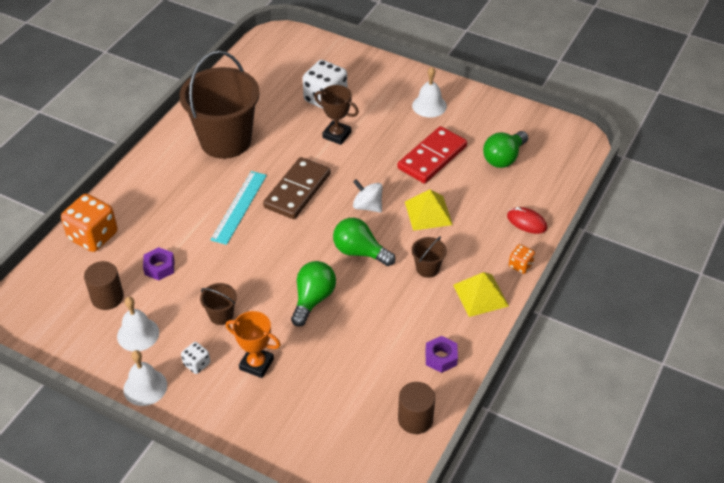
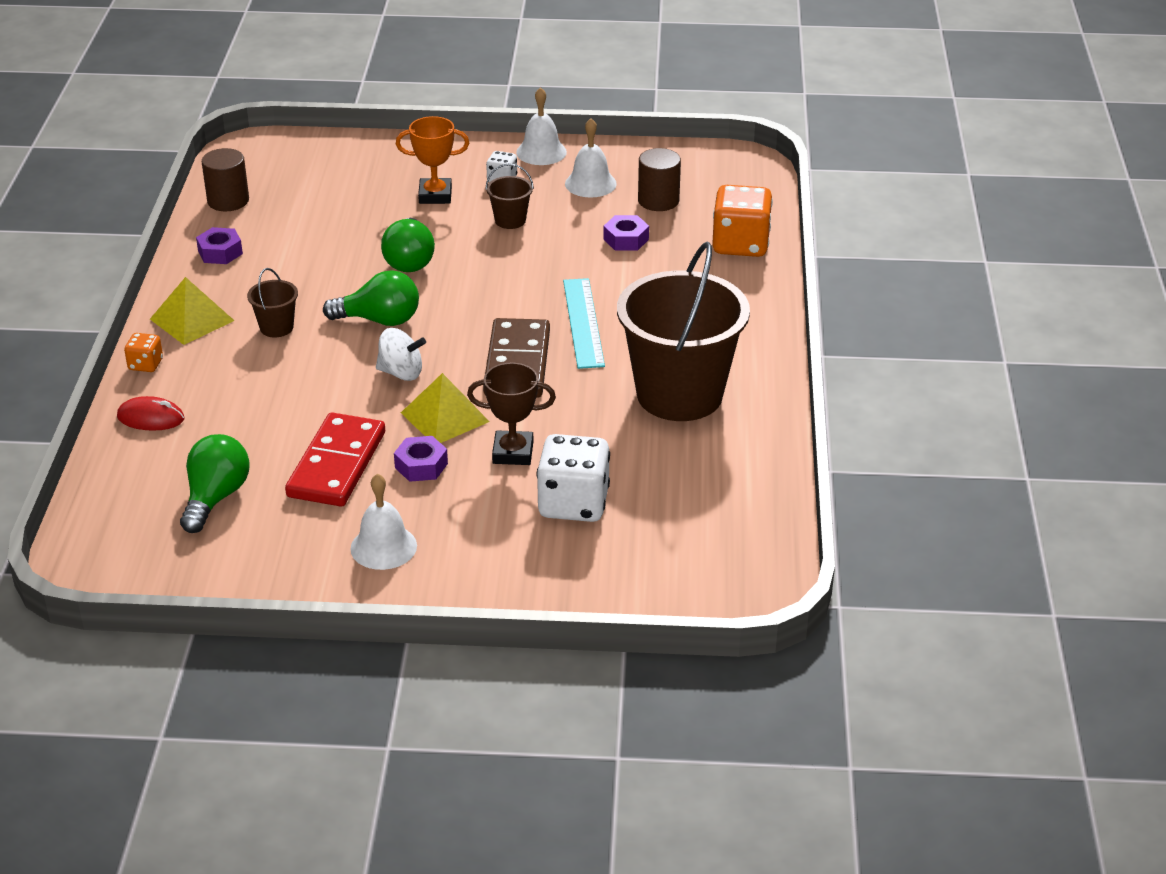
camera: 155 degrees right, 10 degrees down
yellow pyramid [405,189,453,231] -> yellow pyramid moved to [401,373,490,443]
none -> purple nut [394,436,448,482]

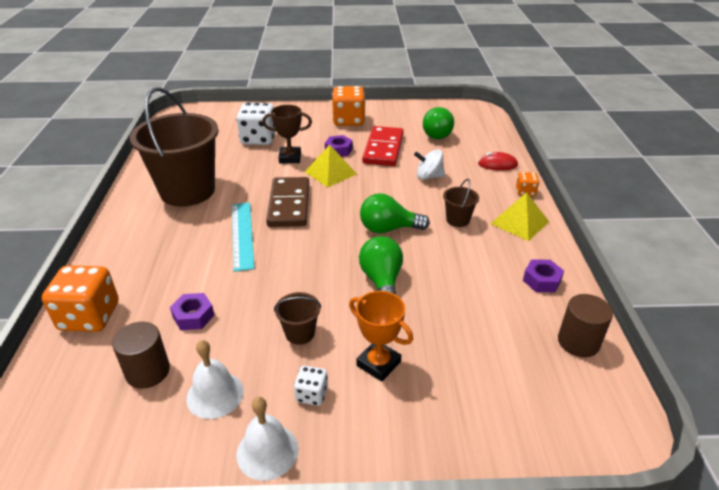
camera: 175 degrees right, 0 degrees up
white bell [350,474,417,570] -> orange dice [332,86,365,126]
white spinning top [376,328,426,381] -> white spinning top moved to [414,150,445,180]
orange trophy [396,116,469,204] -> orange trophy turned 45 degrees clockwise [349,291,413,382]

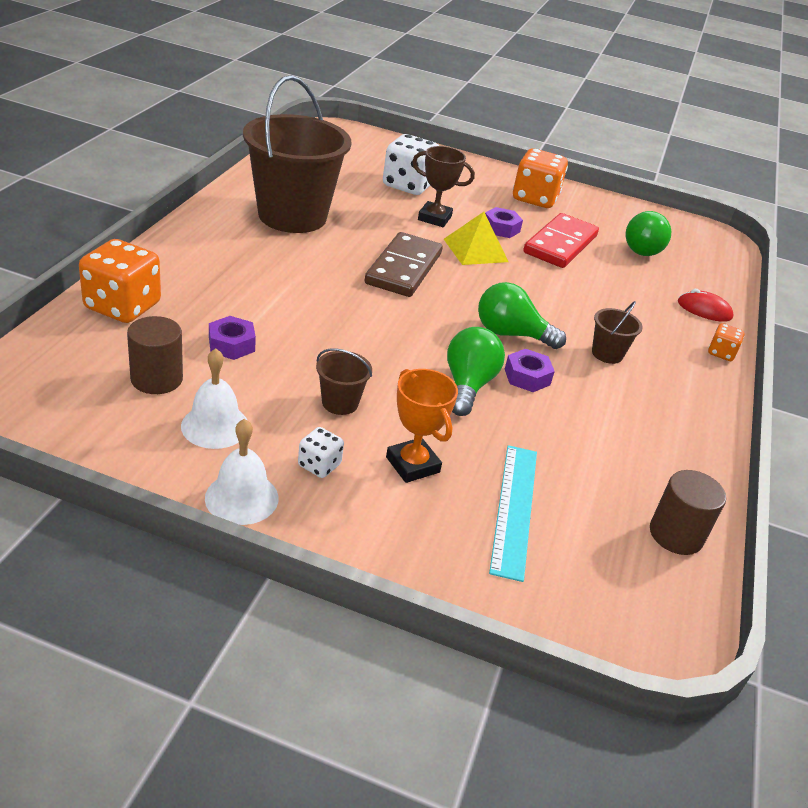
camera: 15 degrees right, 0 degrees up
turquoise ruler [232,202,255,272] -> turquoise ruler moved to [489,445,537,582]
white spinning top [414,150,445,180] -> none
yellow pyramid [490,192,549,241] -> none
purple nut [523,259,564,292] -> purple nut moved to [505,349,555,392]

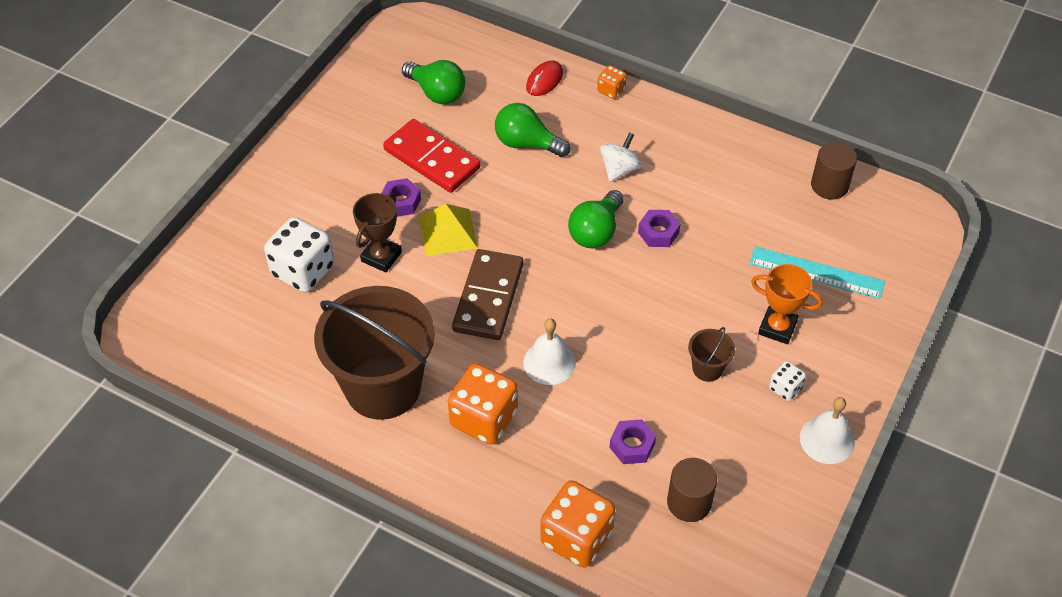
camera: 75 degrees left, 15 degrees up
white bell [181,348,247,449] -> white bell moved to [523,318,576,385]
brown domino [365,232,443,297] -> brown domino turned 75 degrees clockwise [452,249,524,340]
orange trophy [386,369,458,483] -> orange trophy turned 45 degrees clockwise [751,264,822,344]
green light bulb [447,327,505,416] -> green light bulb moved to [495,103,570,157]
orange dice [513,148,568,208] -> orange dice moved to [448,363,518,445]
brown bucket [592,301,643,364] -> white spinning top [600,132,642,182]

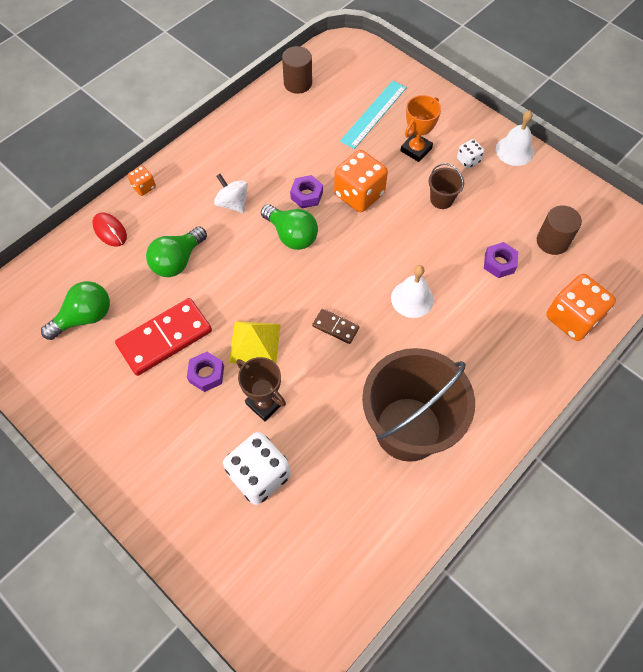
camera: 75 degrees left, 10 degrees up
orange dice [448,363,518,445] -> orange dice moved to [334,150,388,212]
brown domino [452,249,524,340] -> brown domino [312,309,359,344], size x0.50

